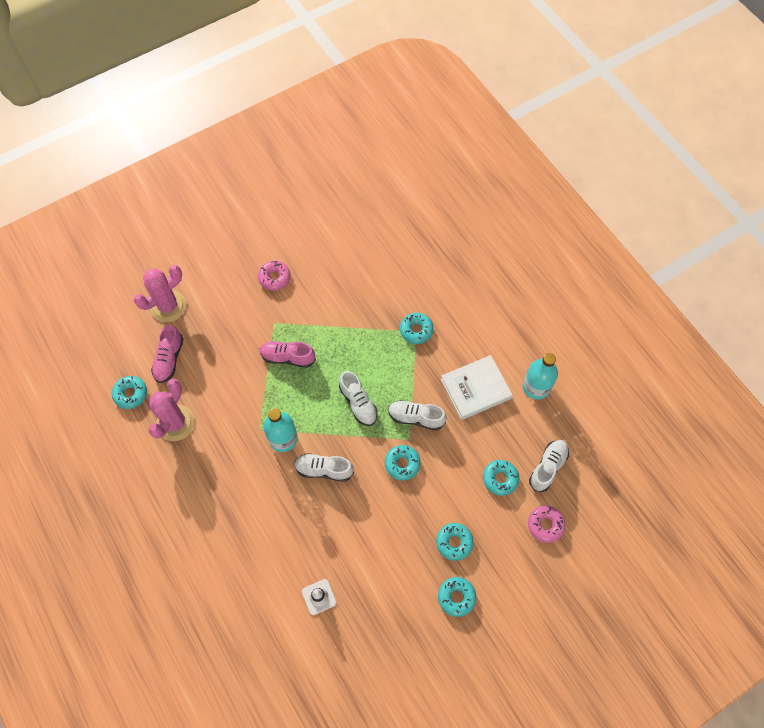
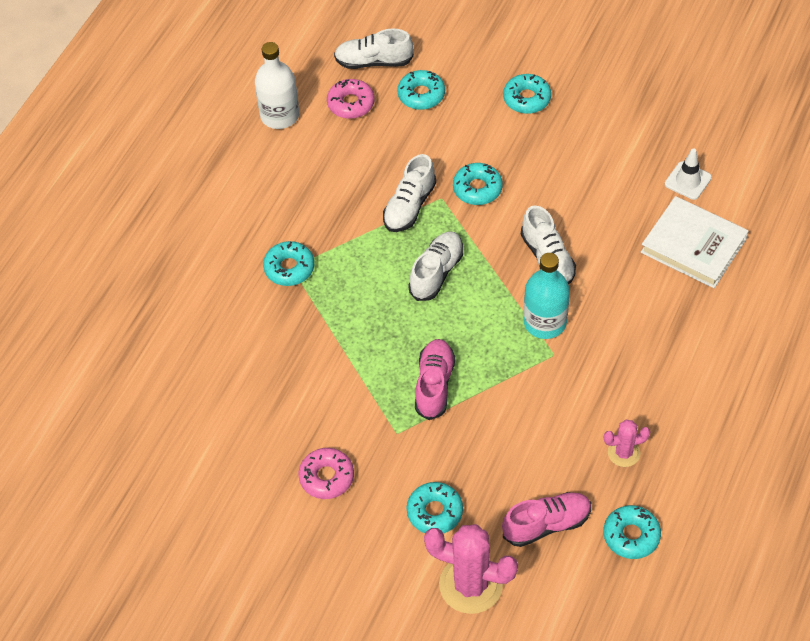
camera: 120 degrees left, 10 degrees down
pink cactus [149,379,195,441] -> pink cactus [604,420,650,467], size x0.53
pink shoe [260,341,316,368] -> pink shoe turned 150 degrees counterclockwise [415,339,455,420]
white shoe [388,400,447,430] -> white shoe turned 45 degrees clockwise [383,154,436,232]
turquoise donut [438,577,476,617] -> turquoise donut moved to [407,482,463,533]
white book [441,355,513,420] -> white book moved to [641,196,749,288]
turquoise bottle [523,353,558,400] -> white bottle [255,42,299,129]
pink donut [528,505,565,543] -> pink donut moved to [327,79,375,119]

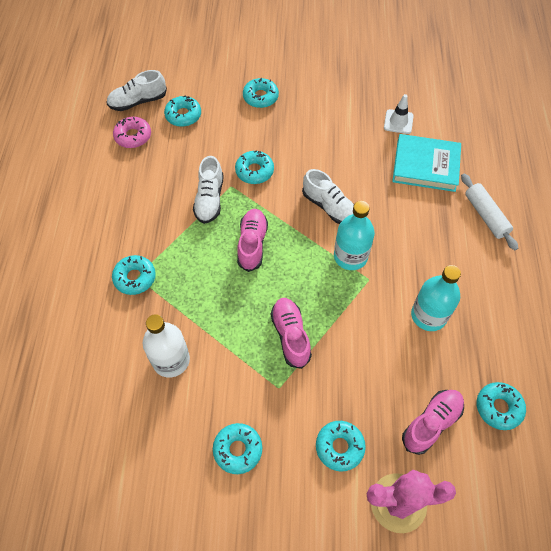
camera: 25 degrees left, 5 degrees up
white bottle [255,42,299,129] -> white bottle moved to [143,314,190,378]
pink donut [298,448,354,499] -> turquoise donut [213,423,262,474]
white shoe [408,231,463,301] -> pink shoe [237,209,268,272]
pink cactus [604,420,650,467] -> none
white book [641,196,749,288] -> turquoise book [392,134,461,192]
none -> turquoise bottle [411,265,461,331]
none -> white rolling pin [461,174,518,250]

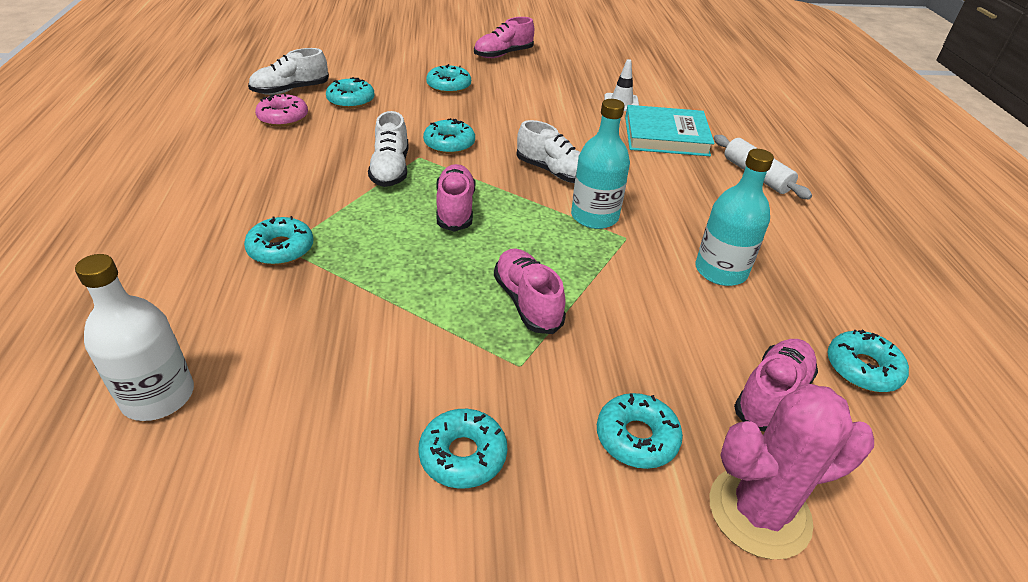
camera: 10 degrees left, 20 degrees down
white bottle [143,314,190,378] -> white bottle moved to [75,254,194,421]
none -> pink shoe [474,17,534,58]

